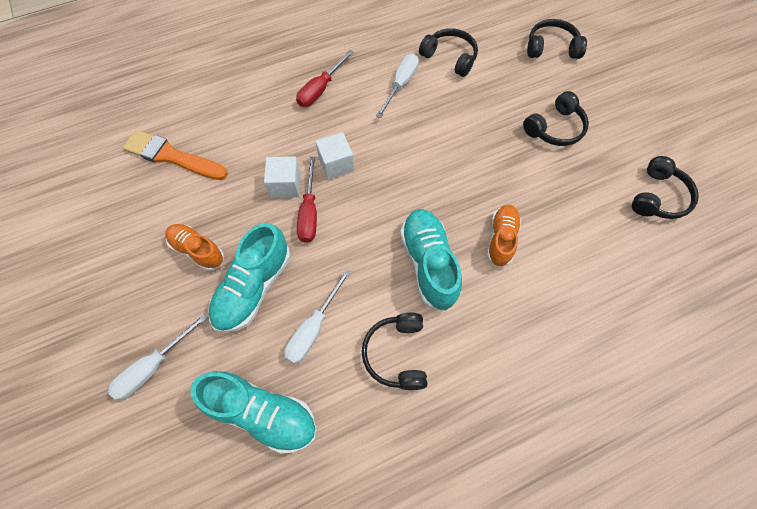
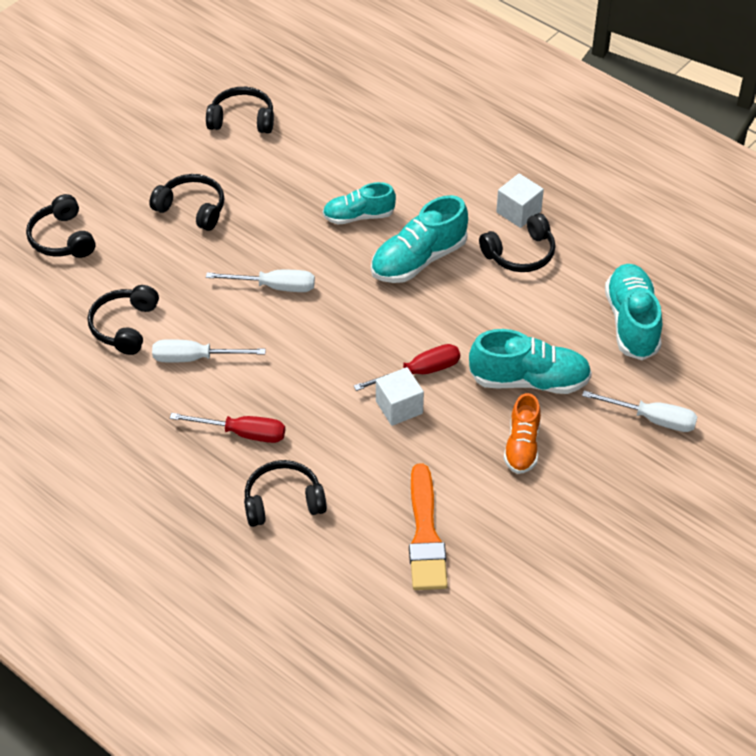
camera: 115 degrees left, 15 degrees down
white screwdriver [284,269,351,364] -> white screwdriver moved to [206,270,315,292]
white cube [315,132,354,180] -> white cube moved to [496,173,544,228]
orange shoe [487,205,521,267] -> turquoise shoe [323,182,396,224]
none -> black headphones [244,460,327,527]

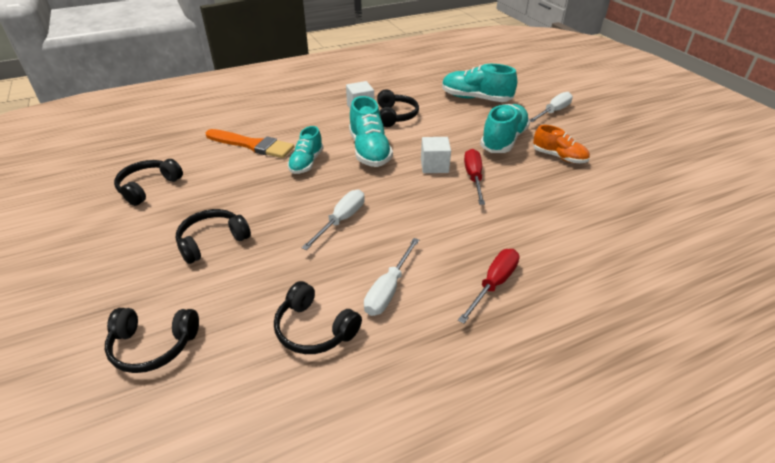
camera: 65 degrees left, 10 degrees down
black headphones [244,460,327,527] -> none
white cube [376,367,424,426] -> white cube moved to [421,137,451,173]
orange brush [409,463,448,590] -> orange brush moved to [206,129,294,158]

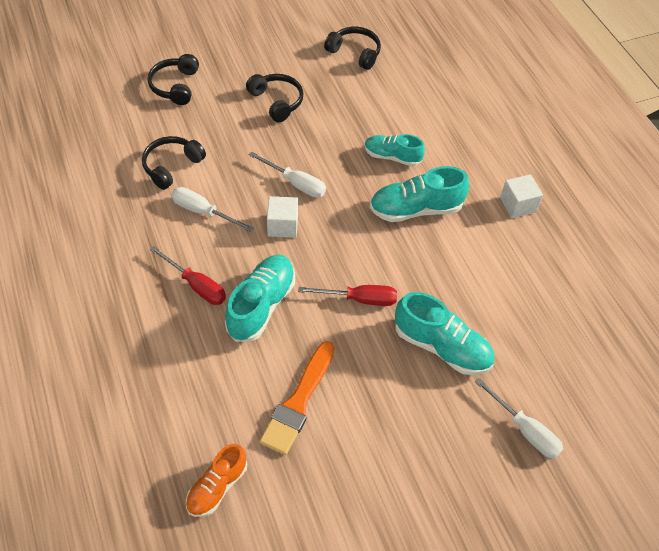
camera: 90 degrees right, 15 degrees up
orange brush [206,129,294,158] -> orange brush moved to [259,341,335,455]
black headphones [377,89,419,127] -> none
white cube [421,137,451,173] -> white cube moved to [267,196,298,238]
turquoise shoe [442,64,517,102] -> turquoise shoe moved to [225,255,295,342]
orange shoe [533,125,590,163] -> orange shoe moved to [186,444,247,517]

